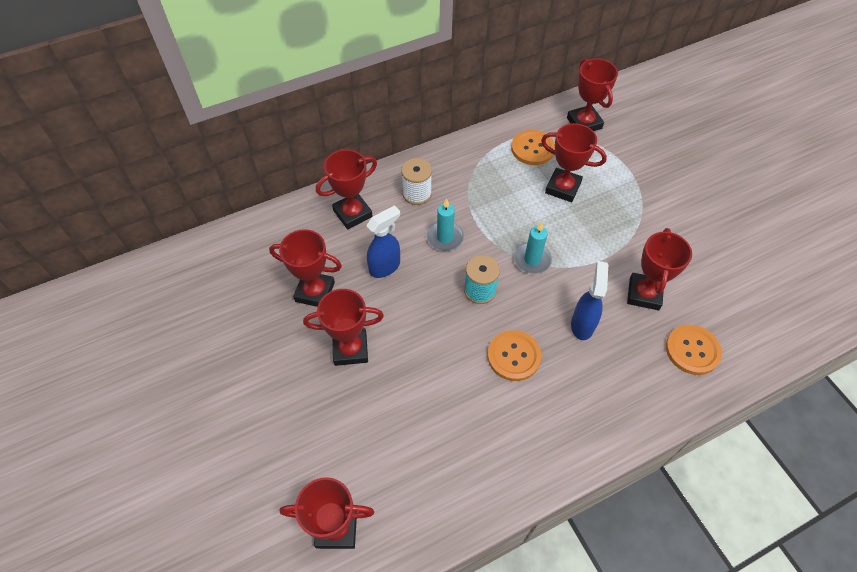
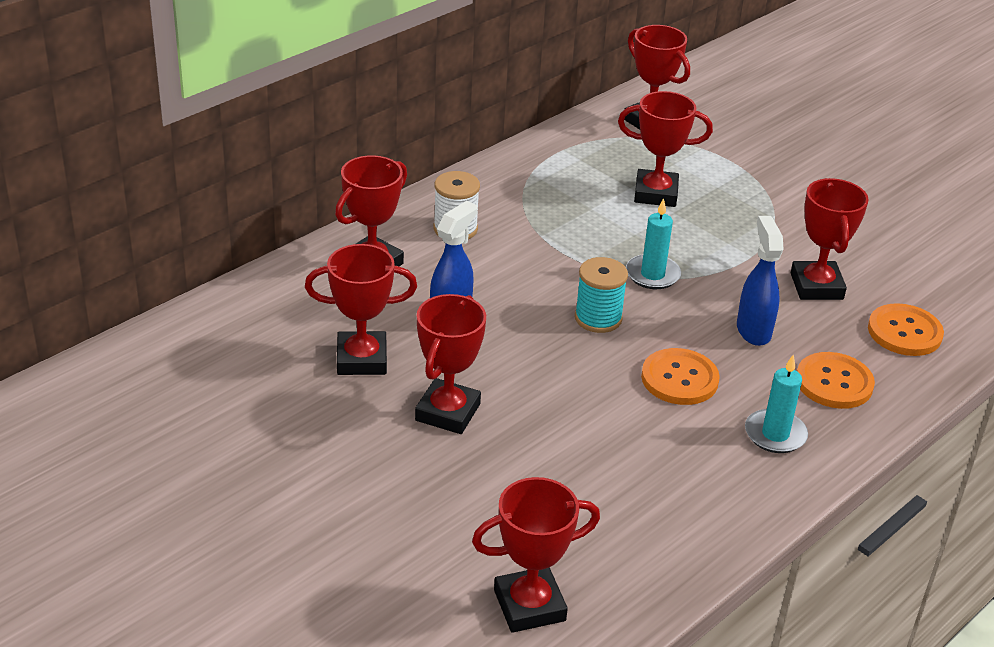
camera: 20 degrees left, 20 degrees down
red trophy [303,289,384,366] -> red trophy turned 45 degrees counterclockwise [415,294,486,434]
turquoise candle [426,198,464,251] -> turquoise candle moved to [745,354,808,453]
orange button [511,130,555,165] -> orange button moved to [797,352,875,409]

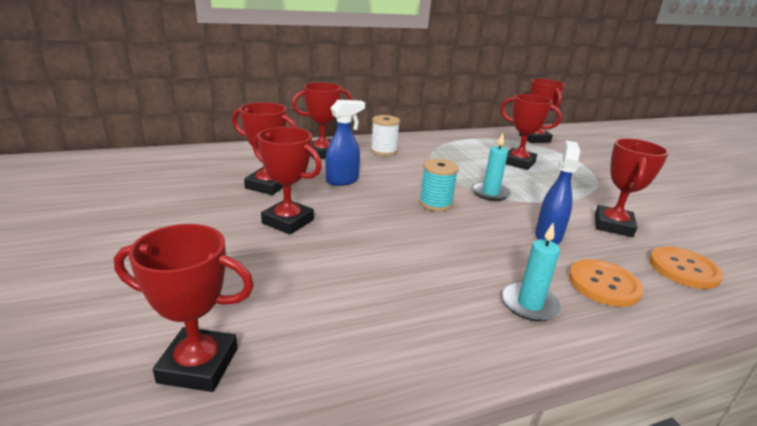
camera: 25 degrees right, 10 degrees down
red trophy [415,294,486,434] -> red trophy turned 75 degrees clockwise [252,127,322,235]
orange button [641,348,720,405] -> none

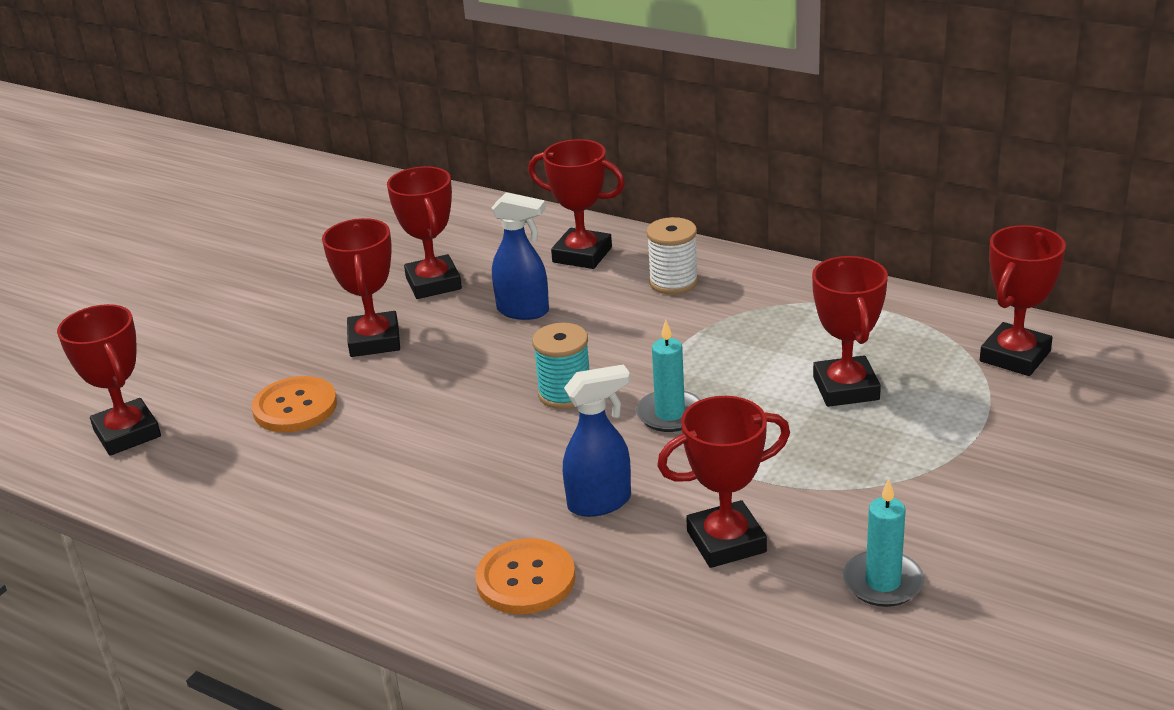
camera: 55 degrees right, 5 degrees up
turquoise candle [502,223,561,322] -> turquoise candle moved to [843,479,924,607]
orange button [649,246,724,289] -> orange button moved to [252,376,337,433]

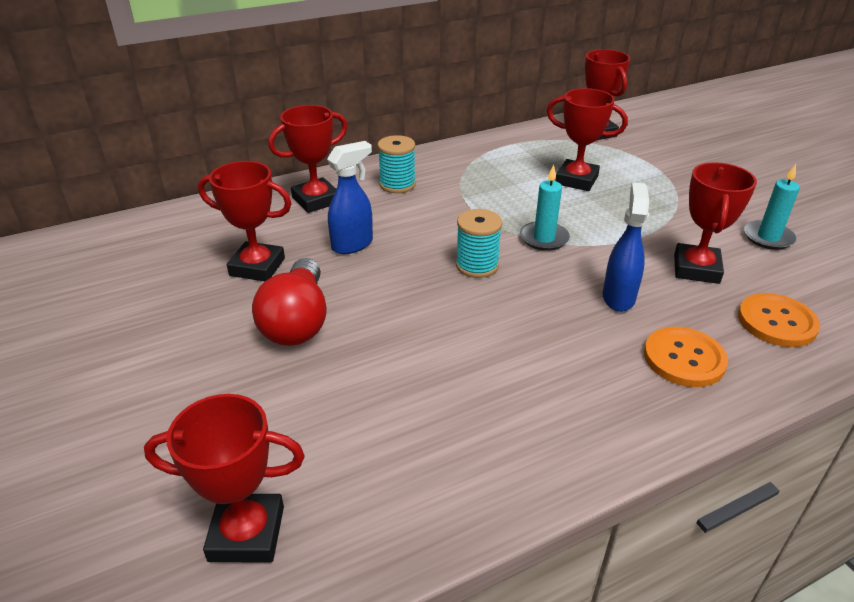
camera: 60 degrees left, 5 degrees up
orange button [252,376,337,433] -> orange button moved to [738,293,820,347]
red trophy [322,218,400,357] -> red light bulb [252,258,327,346]
white spool [646,217,698,295] -> turquoise spool [378,135,416,193]

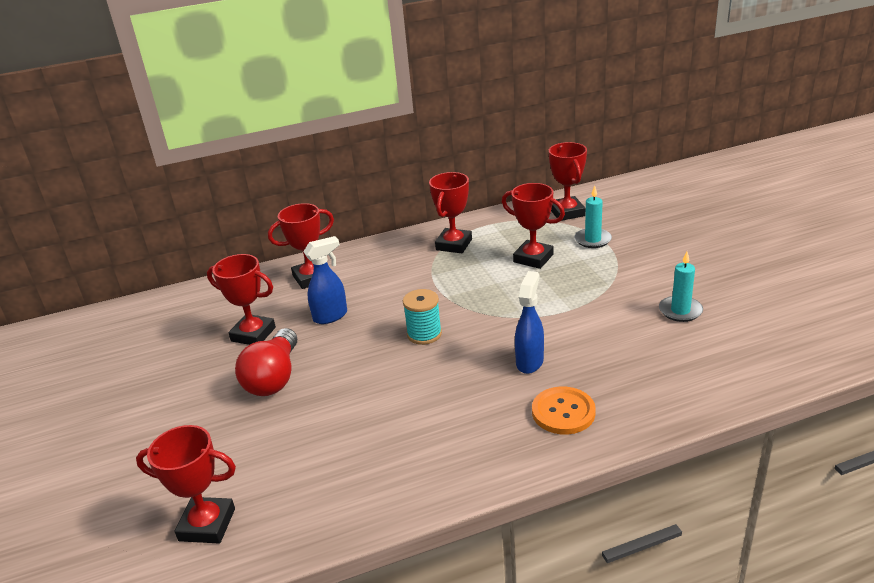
camera: 10 degrees right, 5 degrees down
turquoise spool [378,135,416,193] -> none
turquoise candle [520,165,570,251] -> turquoise candle moved to [575,186,612,248]
red trophy [674,162,757,284] -> red trophy moved to [429,172,472,253]
orange button [738,293,820,347] -> none

